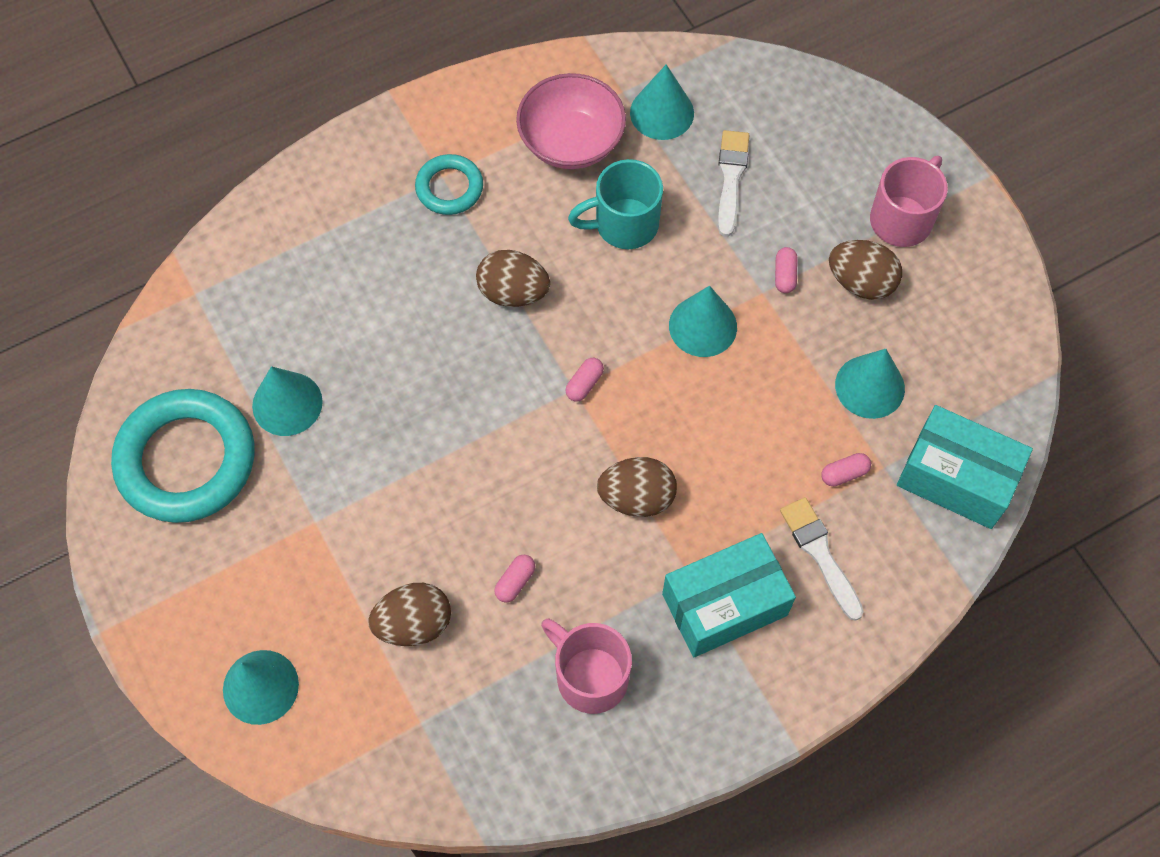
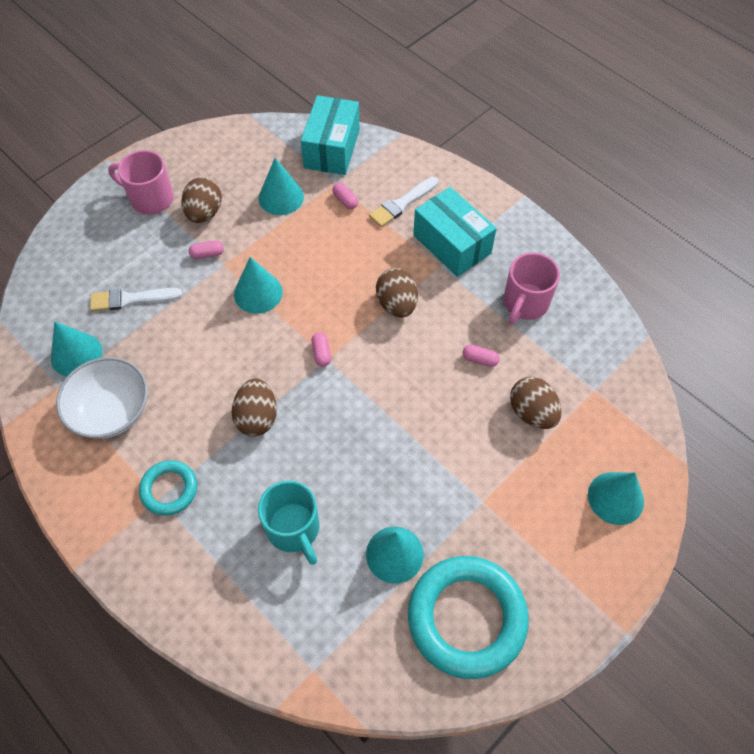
camera: 105 degrees left, 5 degrees down
pink bowl [516,73,626,169] -> white bowl [56,357,148,438]
pink capsule [565,358,604,402] -> pink capsule turned 60 degrees clockwise [311,332,331,367]
turquoise mug [568,159,663,249] -> turquoise mug moved to [258,480,320,565]

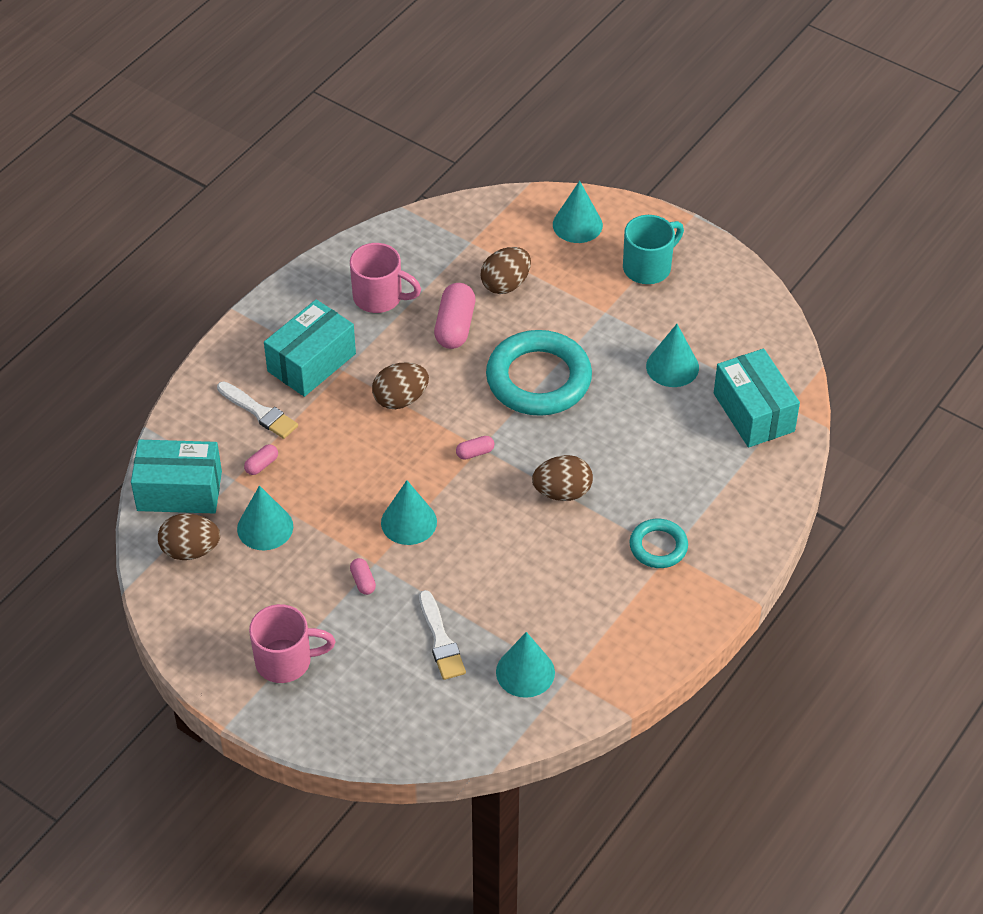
camera: 100 degrees left, 10 degrees down
white bowl [56,357,148,438] -> none
pink mug [108,150,174,215] -> pink mug turned 105 degrees counterclockwise [249,604,335,683]
brown egg [181,177,222,223] -> brown egg moved to [158,513,220,560]
turquoise mug [258,480,320,565] -> turquoise mug moved to [623,215,684,284]
turquoise ring [408,556,529,679] -> turquoise ring moved to [486,330,592,416]
pink capsule [463,345,500,367] -> pink capsule [434,283,475,349], size x2.03
none -> turquoise box [714,349,800,447]

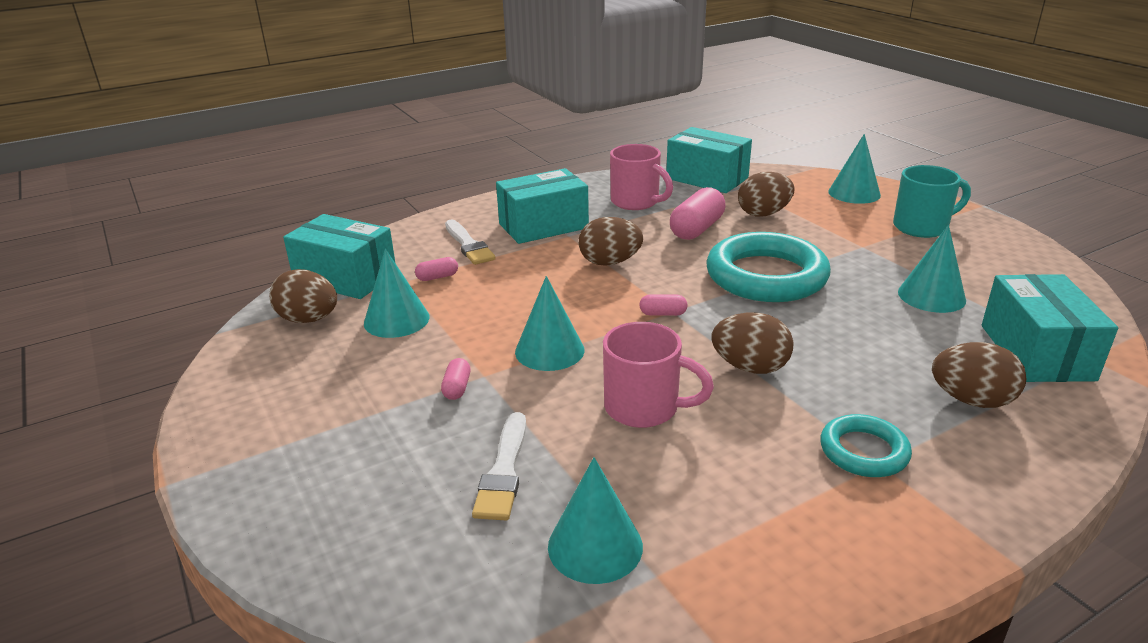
camera: 25 degrees right, 20 degrees down
pink mug [249,604,335,683] -> pink mug moved to [603,322,714,428]
none -> turquoise box [666,127,752,193]
none -> brown egg [932,342,1026,408]

